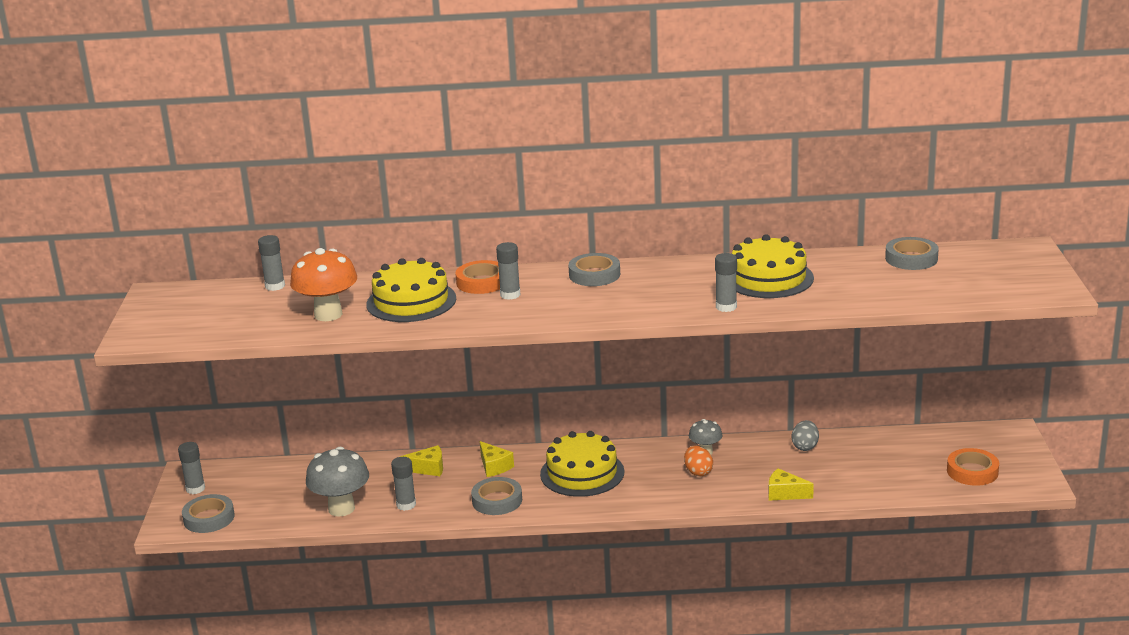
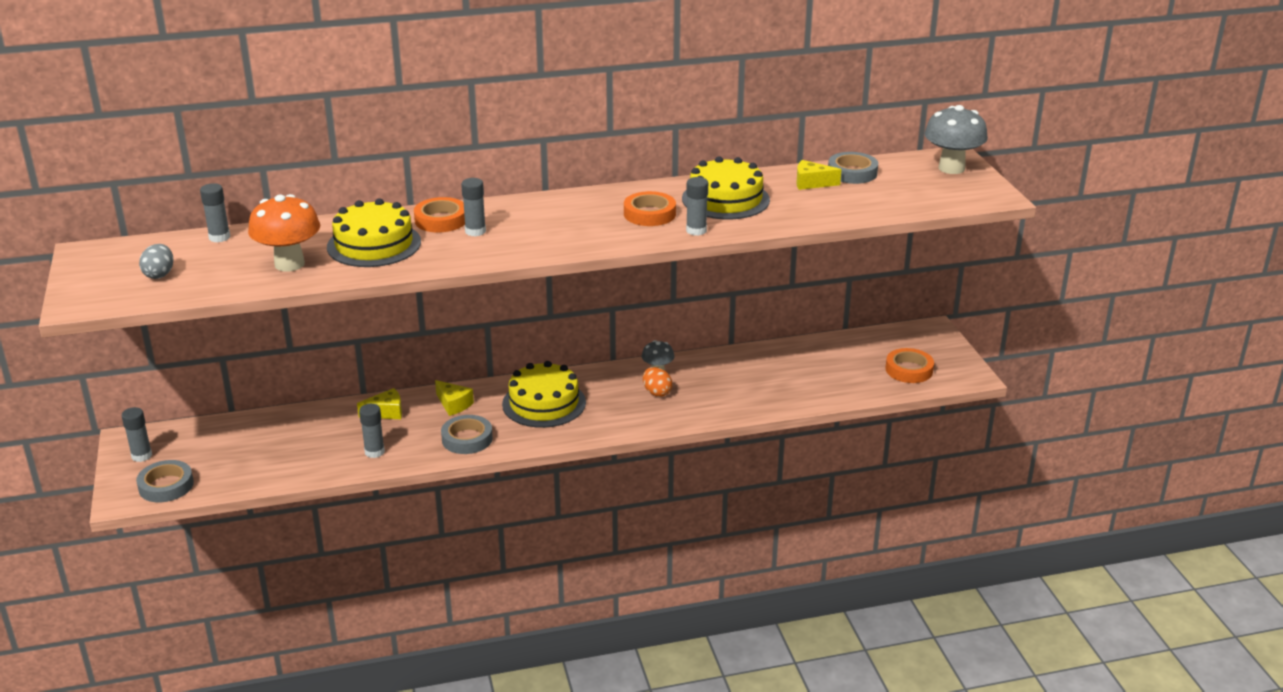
camera: 15 degrees left, 5 degrees up
grey mushroom [306,447,369,517] -> grey mushroom moved to [924,105,988,174]
grey tape [568,253,620,286] -> none
yellow cheese [769,468,814,500] -> yellow cheese moved to [796,160,842,190]
grey egg [792,420,819,451] -> grey egg moved to [139,244,174,279]
none -> orange tape [624,191,676,226]

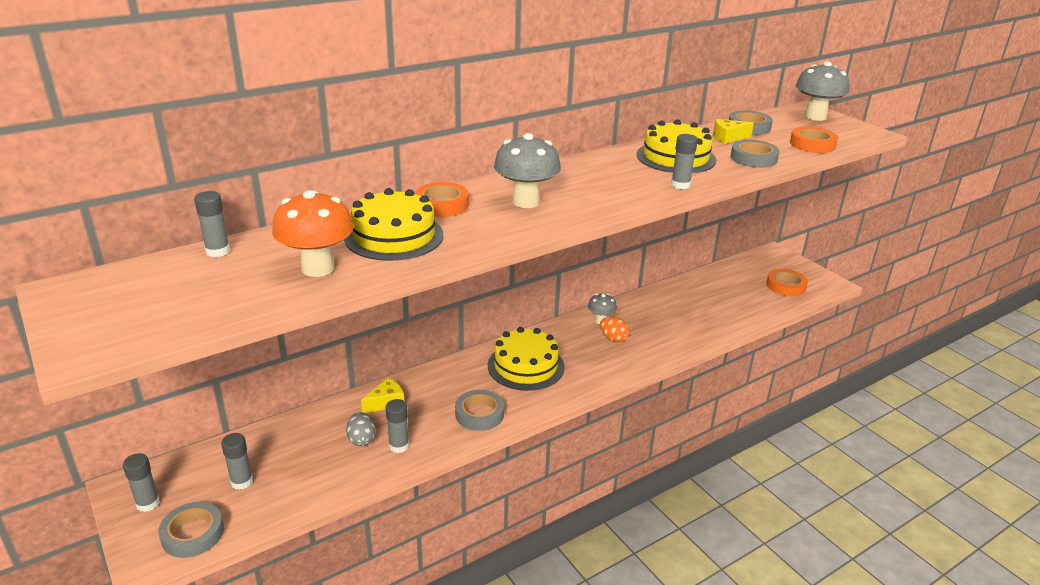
camera: 20 degrees left, 0 degrees up
grey egg [139,244,174,279] -> grey egg moved to [346,412,376,446]
yellow cheese [435,380,474,416] -> none
grey glue stick [461,178,486,237] -> grey glue stick moved to [221,433,253,490]
orange tape [624,191,676,226] -> orange tape moved to [790,127,838,153]
none -> grey mushroom [494,133,561,208]
none -> grey tape [731,140,780,168]

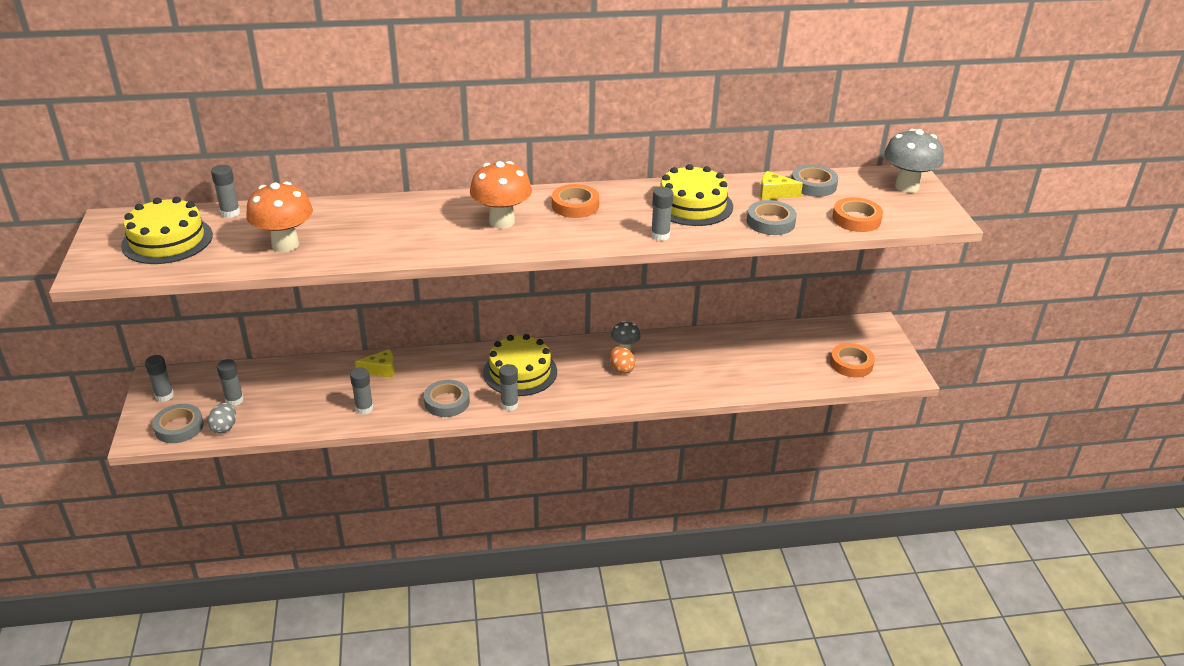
camera: 25 degrees right, 5 degrees up
yellow cake [344,188,443,261] -> yellow cake moved to [121,197,213,264]
grey egg [346,412,376,446] -> grey egg moved to [207,403,236,434]
orange tape [415,182,469,217] -> orange tape moved to [552,184,599,218]
grey mushroom [494,133,561,208] -> orange mushroom [470,161,532,229]
none -> grey glue stick [499,364,519,411]

